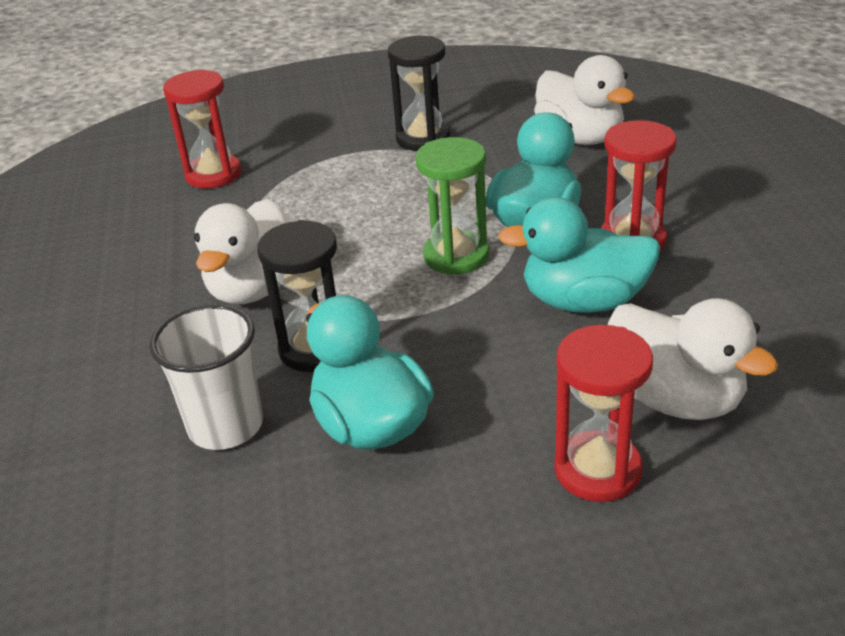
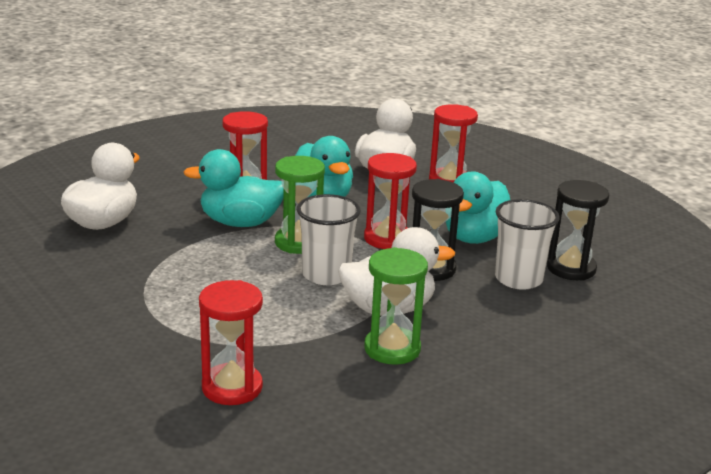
camera: 120 degrees left, 10 degrees down
black hourglass [388,36,450,151] -> black hourglass moved to [547,180,609,281]
none -> white cup [297,194,361,285]
none -> red hourglass [364,153,417,249]
none -> green hourglass [364,247,428,365]

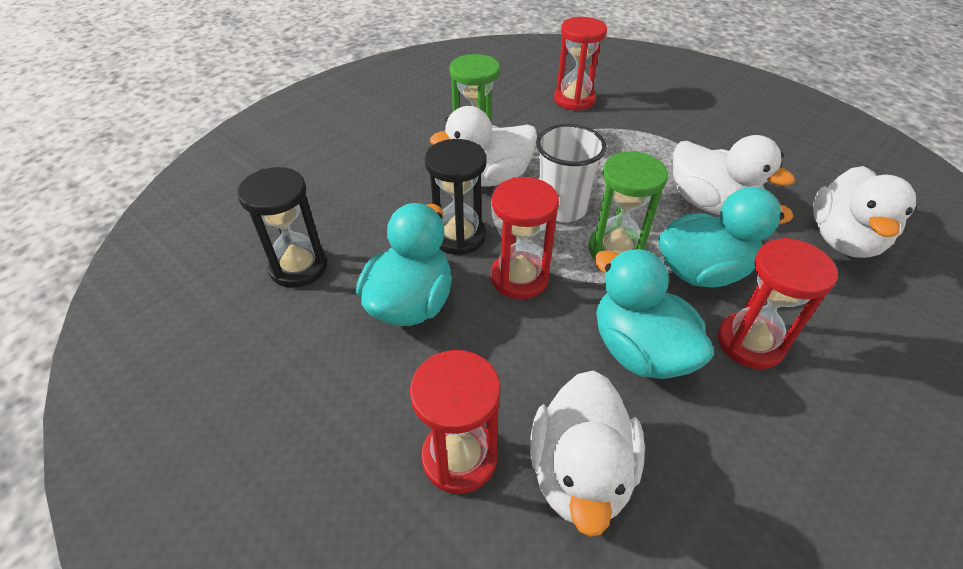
camera: 170 degrees right, 20 degrees up
white cup [495,199,560,290] -> none
none -> white duck [673,135,795,215]

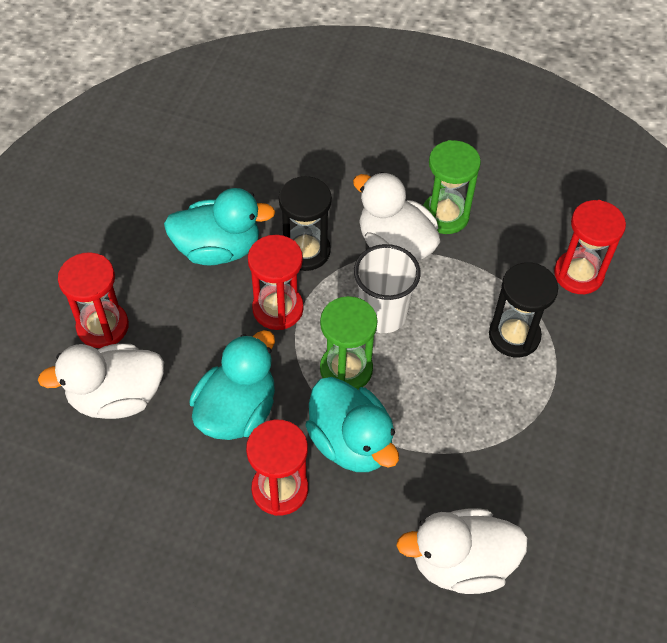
camera: 65 degrees right, 10 degrees up
black hourglass [237,167,327,288] -> black hourglass moved to [489,262,558,357]
white duck [673,135,795,215] -> none

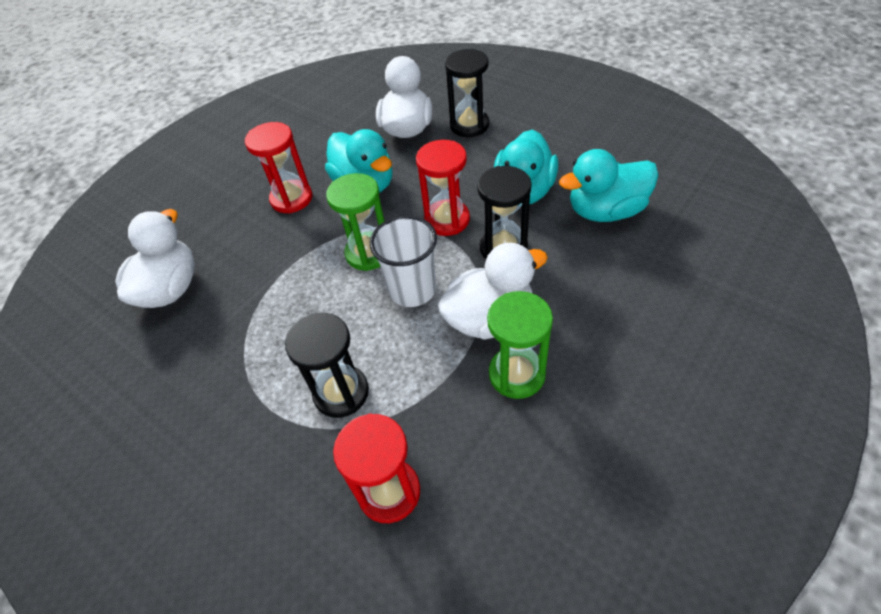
camera: 115 degrees right, 5 degrees down
red hourglass [58,252,129,348] -> black hourglass [445,49,489,137]
turquoise duck [305,377,399,472] -> turquoise duck moved to [559,149,658,222]

